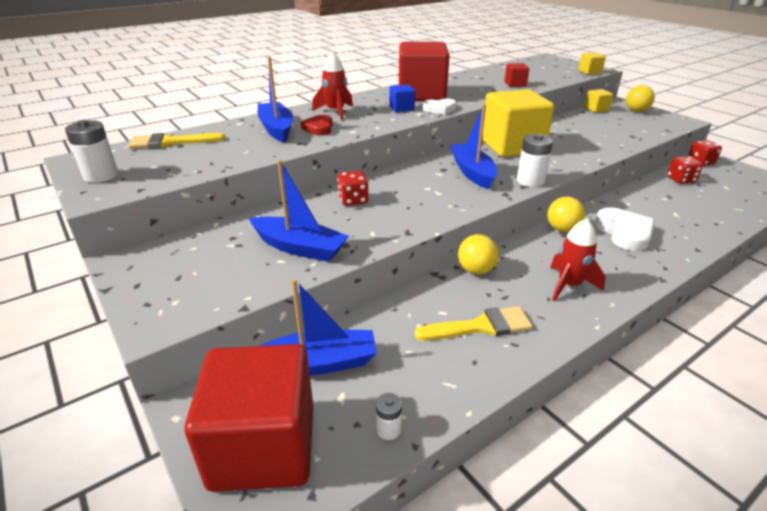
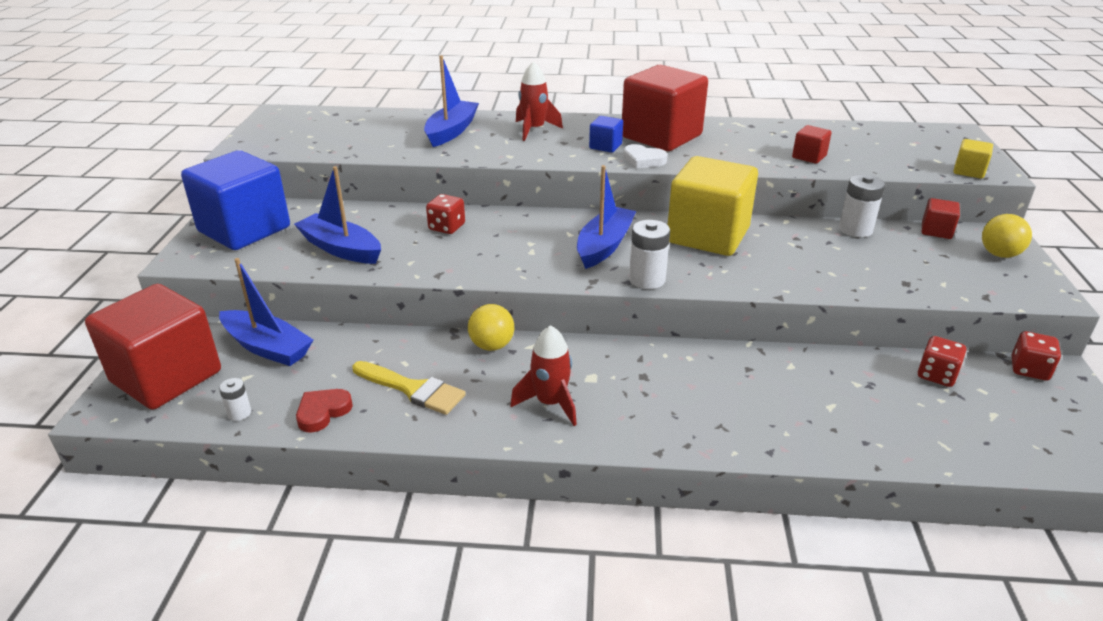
camera: 40 degrees right, 0 degrees up
white battery [65,120,118,183] -> white battery moved to [839,175,885,237]
yellow brush [128,133,225,149] -> none
blue boat [249,160,349,262] -> blue boat turned 150 degrees clockwise [294,166,381,264]
red heart [301,115,333,136] -> red heart moved to [296,389,353,433]
yellow ball [547,197,585,232] -> none
yellow cube [585,89,613,113] -> red cube [922,198,960,239]
white heart [595,207,655,251] -> none
none -> blue cube [181,150,290,250]

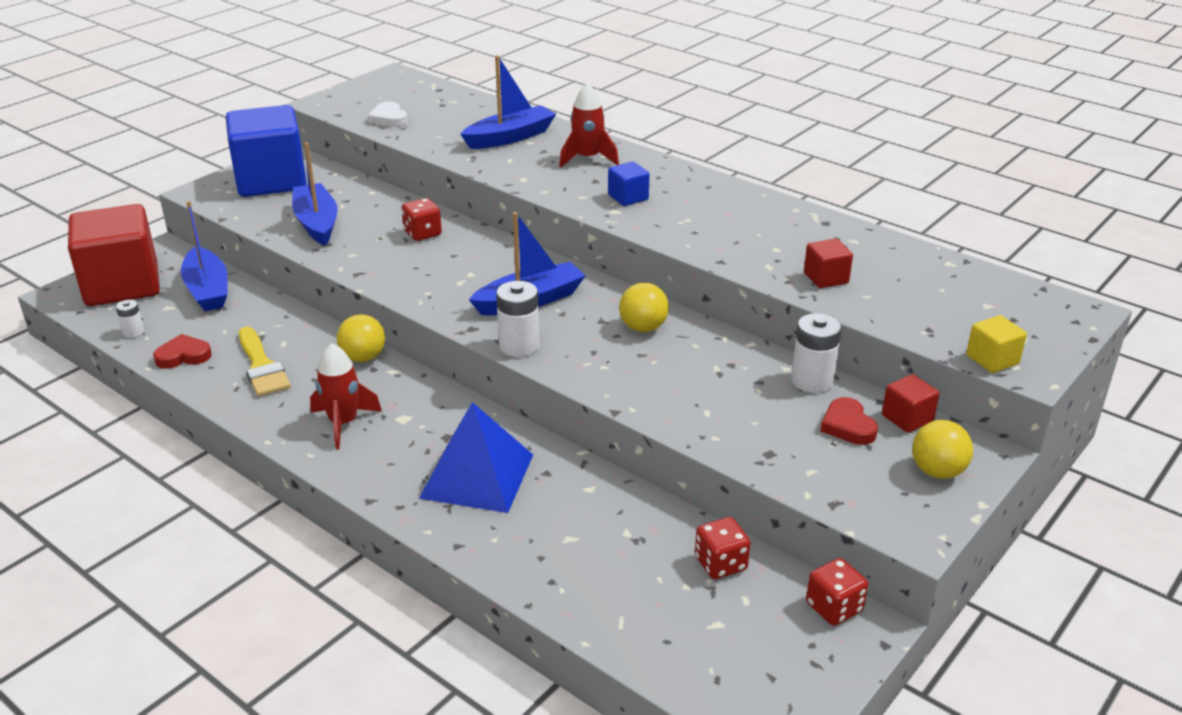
camera: 35 degrees right, 0 degrees up
red cube [622,65,708,151] -> none
white heart [623,144,667,169] -> white heart moved to [368,101,408,127]
yellow cube [668,156,758,256] -> yellow ball [619,283,669,332]
none -> blue pyramid [419,402,533,513]
none -> red heart [820,397,878,445]

